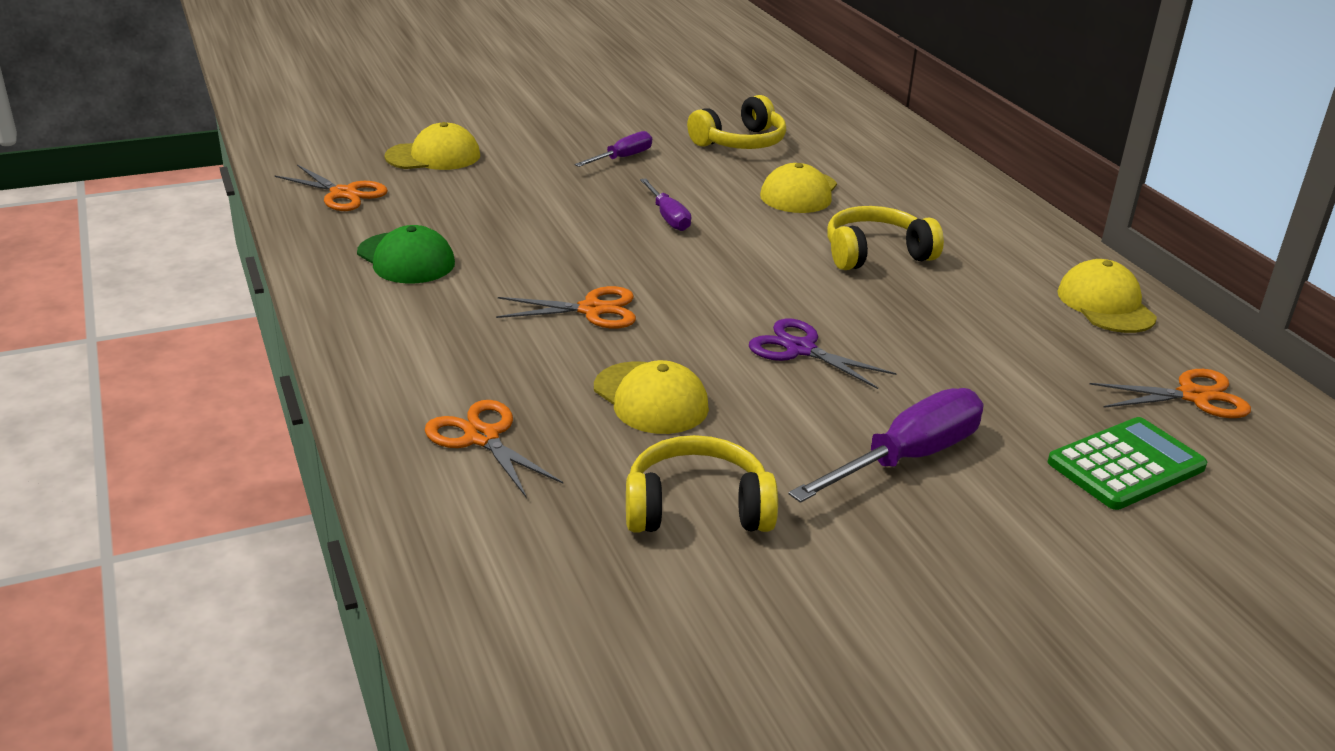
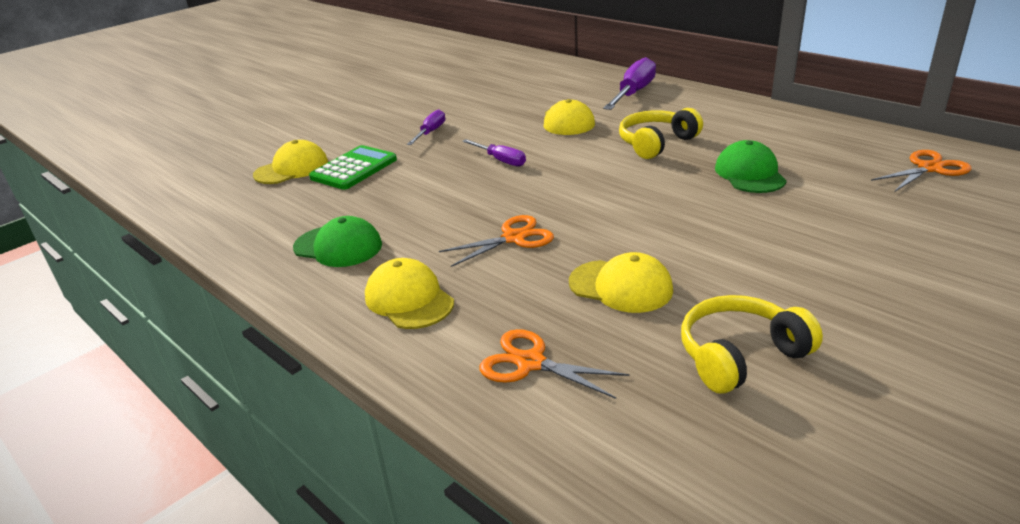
camera: 20 degrees left, 0 degrees up
orange scissors [275,164,388,211] -> none
yellow headphones [687,95,786,149] -> none
purple scissors [749,318,897,389] -> none
purple screwdriver [788,388,983,503] -> purple screwdriver moved to [603,57,656,110]
green calculator [1048,417,1207,510] -> green calculator moved to [309,145,397,190]
yellow cap [1057,259,1157,333] -> yellow cap moved to [365,258,454,329]
none -> green cap [715,140,787,193]

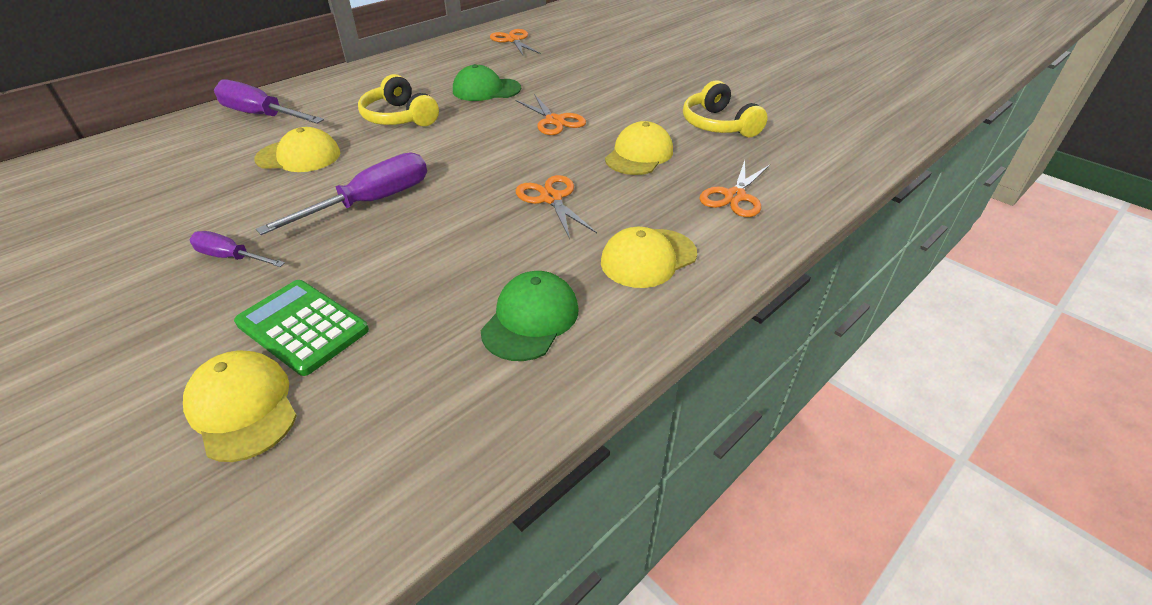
camera: 90 degrees left, 10 degrees up
purple screwdriver [462,139,526,167] -> purple screwdriver [256,152,427,235], size x1.74
none -> orange scissors [516,94,586,135]

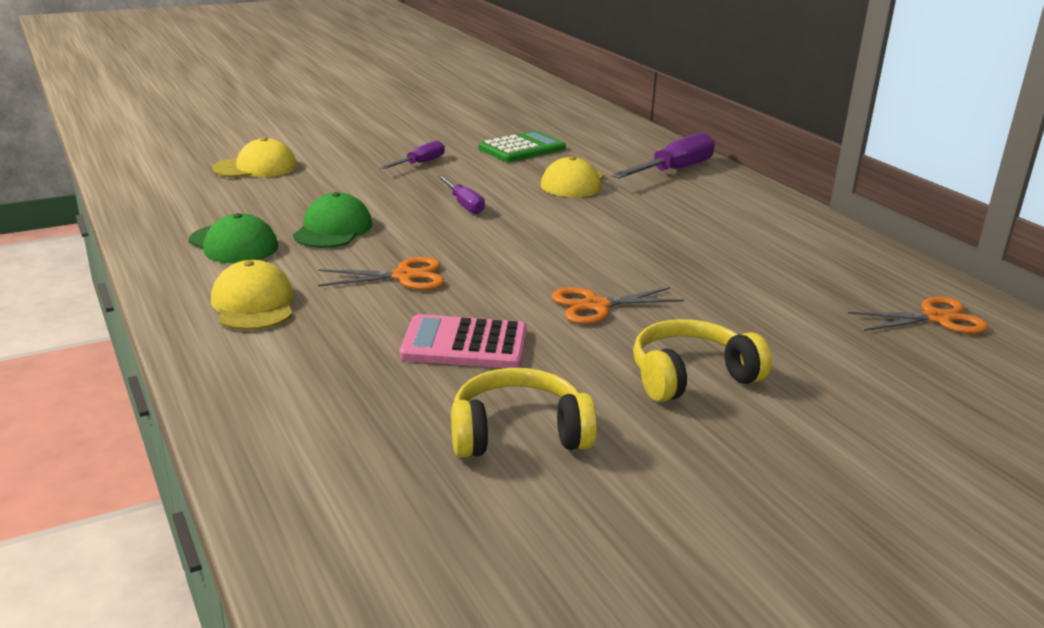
camera: 105 degrees right, 15 degrees down
green calculator [234,280,369,376] -> green calculator moved to [478,131,566,162]
purple screwdriver [256,152,427,235] -> purple screwdriver [437,175,485,214], size x0.57
yellow headphones [358,74,439,126] -> yellow headphones moved to [633,319,772,402]
green cap [453,64,521,101] -> green cap moved to [293,192,372,248]
yellow cap [605,121,673,175] -> pink calculator [400,314,527,368]
orange scissors [700,160,770,217] -> none

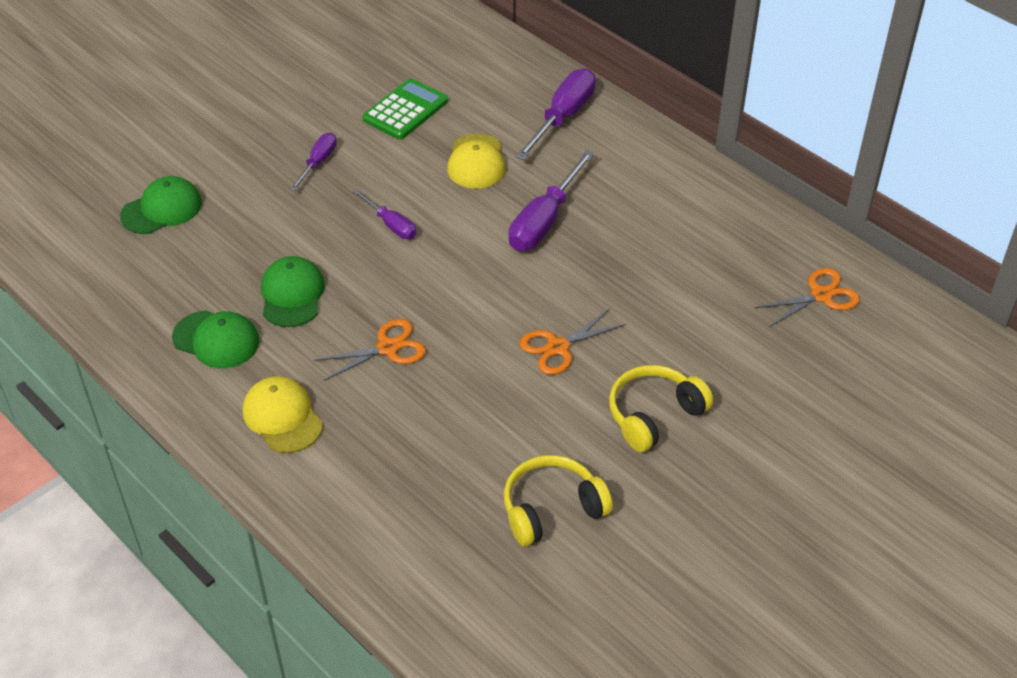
camera: 15 degrees left, 20 degrees up
yellow cap [213,137,297,177] -> green cap [120,176,202,234]
pink calculator [400,314,527,368] -> none
none -> purple screwdriver [509,150,595,251]

